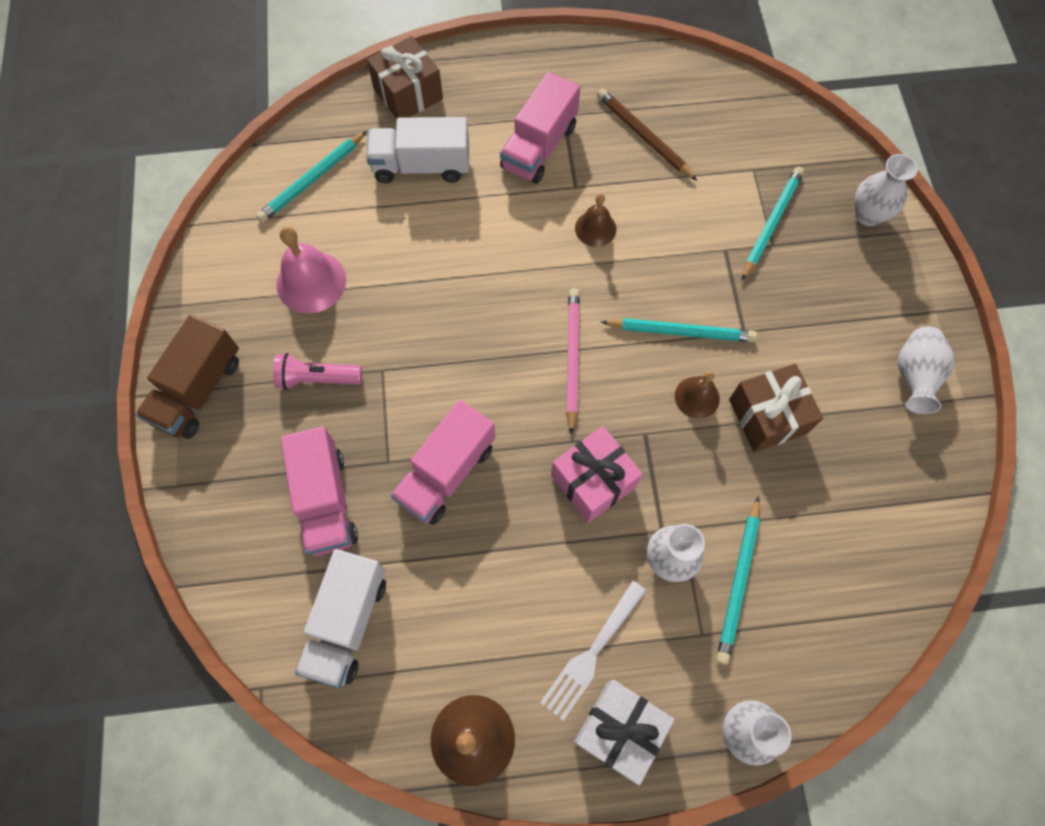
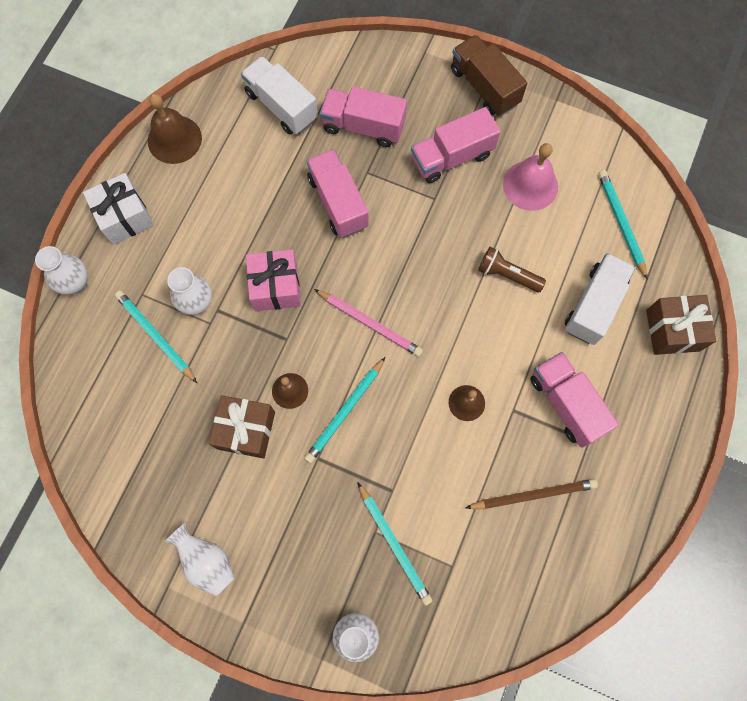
camera: 120 degrees right, 5 degrees up
pink flashlight [273,353,362,390] -> pink truck [411,107,501,183]
white fork [540,581,646,721] -> none
none -> brown flashlight [478,247,546,292]

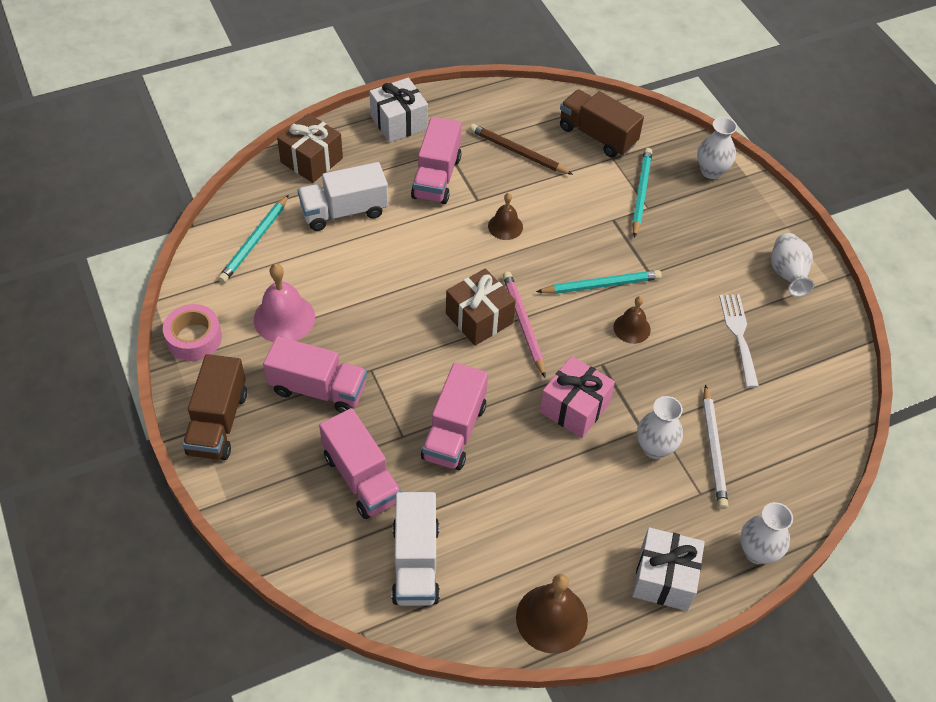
camera: 140 degrees left, 20 degrees down
turquoise pencil [115,291,197,383] -> white pencil [703,384,728,509]
brown gift [209,395,275,459] -> brown gift moved to [446,268,516,346]
brown flashlight [478,247,546,292] -> none
none -> pink tape [163,304,222,361]
none -> white gift [369,78,428,143]
none -> brown truck [560,89,644,158]
none -> white fork [719,294,759,388]

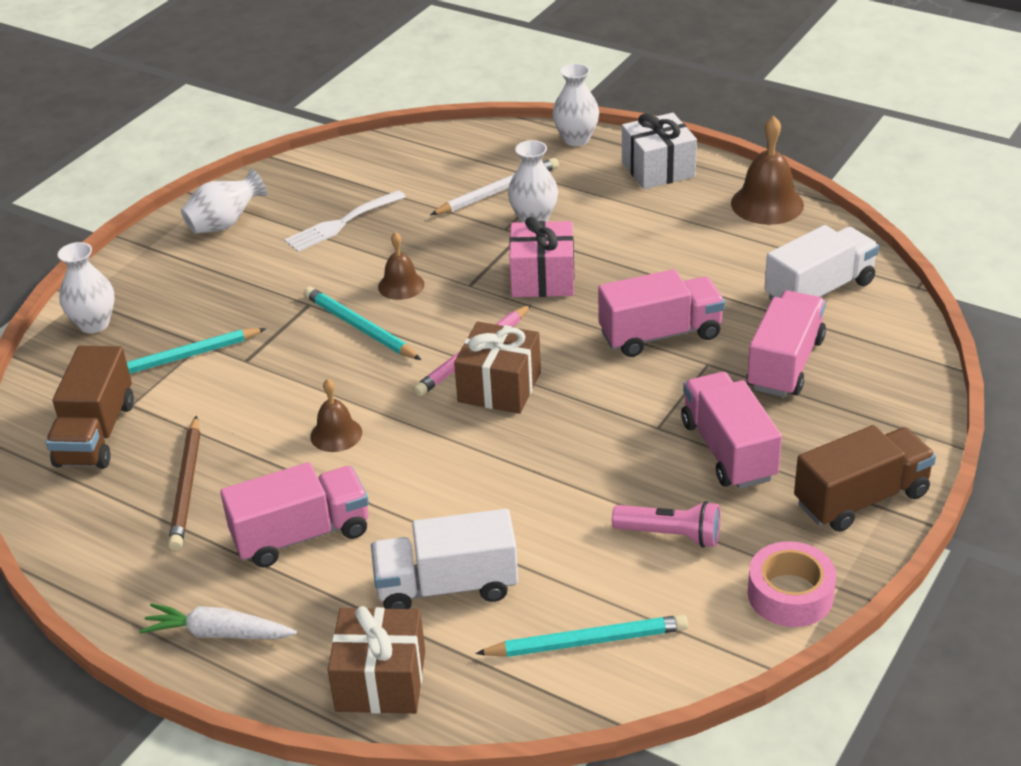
camera: 120 degrees left, 15 degrees down
pink bell [254,264,315,342] -> pink flashlight [612,501,721,548]
white truck [298,162,388,231] -> white truck turned 135 degrees clockwise [371,509,518,609]
white gift [369,78,428,143] -> white carrot [139,603,297,639]

